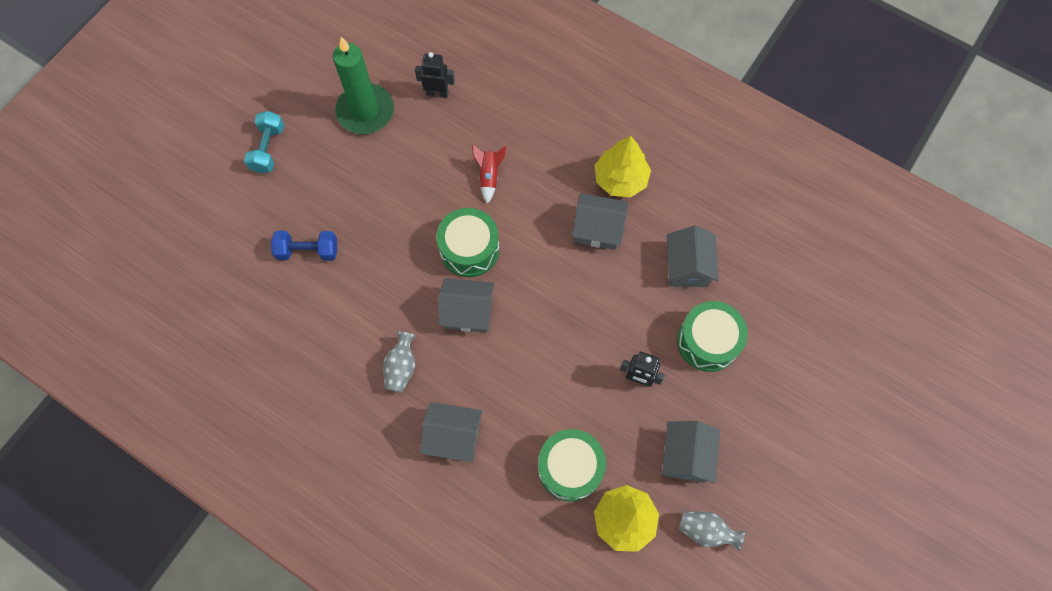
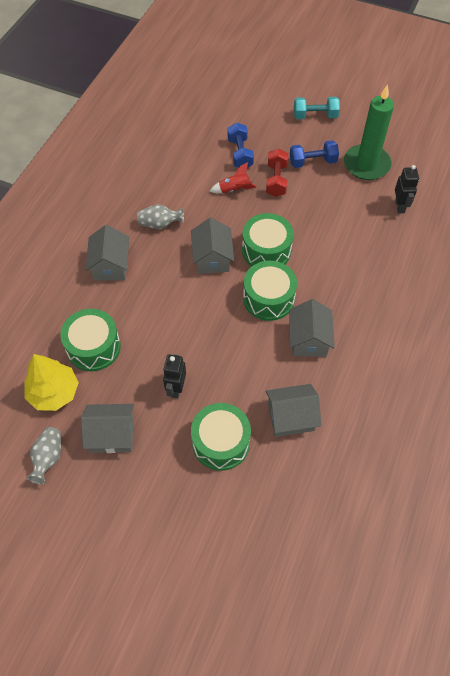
camera: 80 degrees right, 10 degrees down
red rocket [472,145,506,204] -> red rocket moved to [210,162,256,193]
yellow tree [595,136,651,198] -> none
none -> green drum [243,261,297,321]
none -> red dumbbell [266,149,288,197]
none -> blue dumbbell [290,140,339,168]

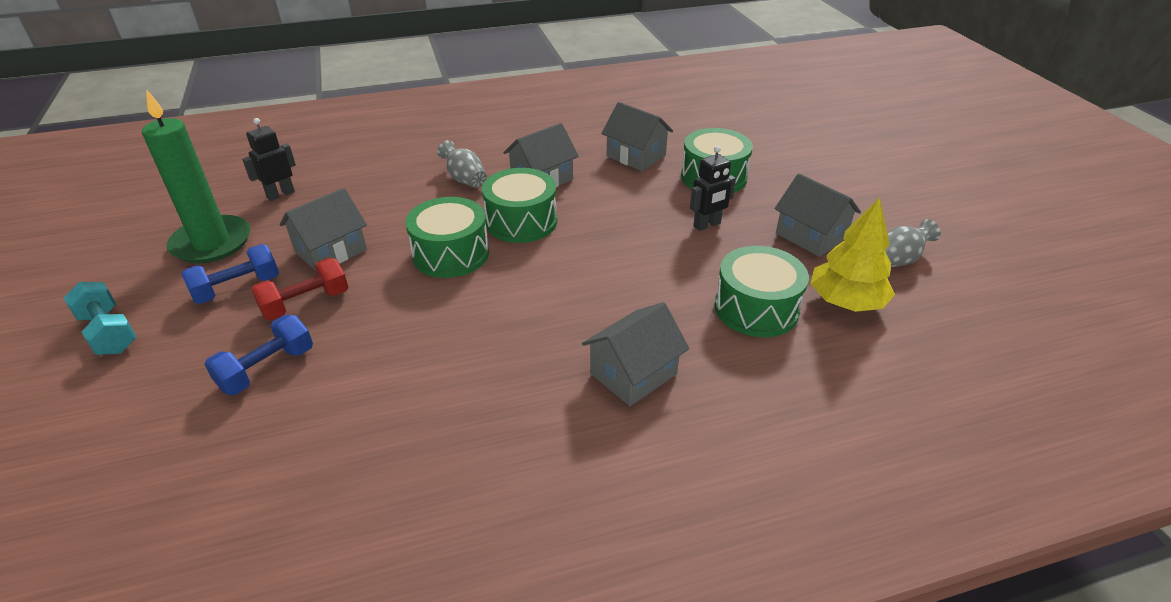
camera: 130 degrees left, 20 degrees down
grey vase [137,205,184,229] -> grey vase moved to [437,140,487,188]
grey house [191,218,234,274] -> grey house moved to [280,188,367,271]
red rocket [210,162,256,193] -> none
blue dumbbell [290,140,339,168] -> blue dumbbell turned 75 degrees counterclockwise [181,244,279,304]

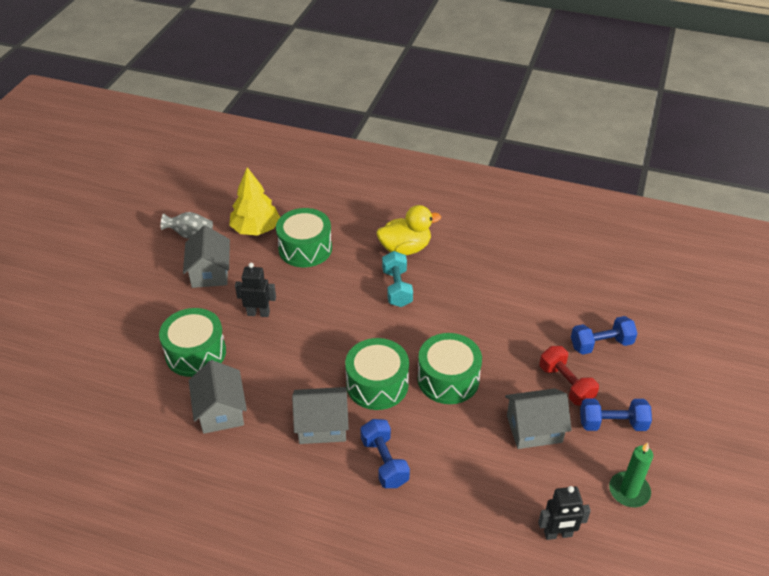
camera: 145 degrees left, 5 degrees up
turquoise dumbbell [64,282,137,355] -> turquoise dumbbell moved to [382,251,413,307]
green candle [142,89,250,264] -> green candle [609,442,653,507], size x0.58
red dumbbell [251,258,348,320] -> red dumbbell turned 60 degrees clockwise [539,346,599,405]
grey vase [437,140,487,188] -> blue dumbbell [360,419,410,488]
grey house [582,302,689,406] -> yellow duck [377,205,441,255]

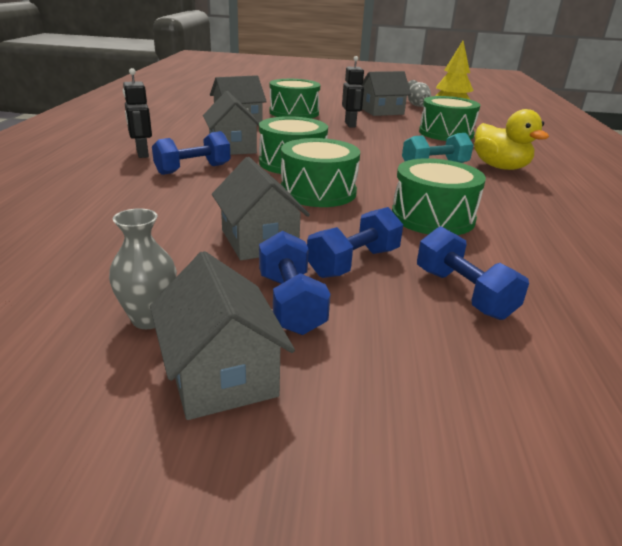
camera: 75 degrees right, 15 degrees down
black robot [538,486,591,540] -> black robot moved to [123,68,152,158]
red dumbbell [539,346,599,405] -> blue dumbbell [307,207,403,278]
green candle [609,442,653,507] -> grey vase [109,208,177,329]
none -> grey house [150,251,295,420]
none -> green drum [392,158,486,235]

